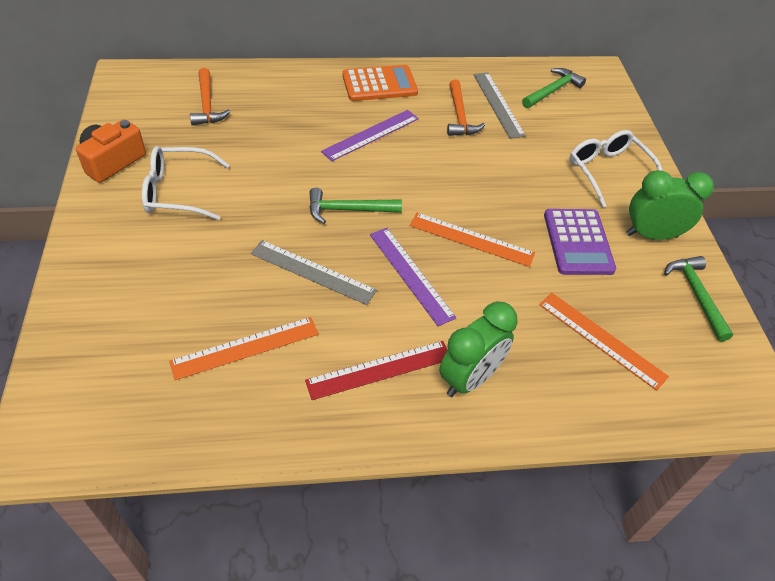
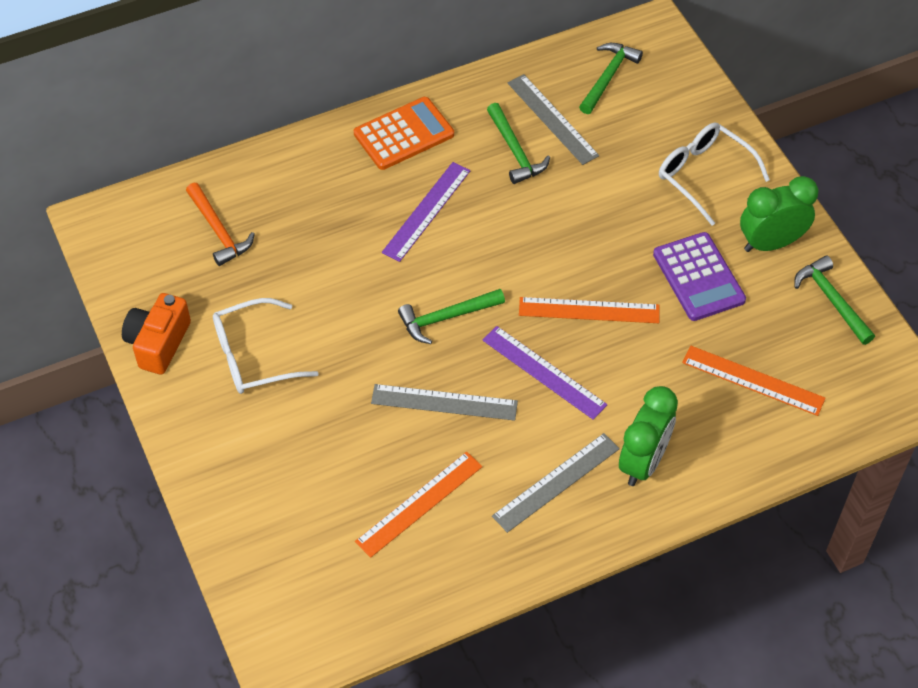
camera: 15 degrees left, 5 degrees up
red ruler [305,341,448,400] -> grey ruler [492,433,620,533]
orange hammer [447,80,485,136] -> green hammer [487,103,550,184]

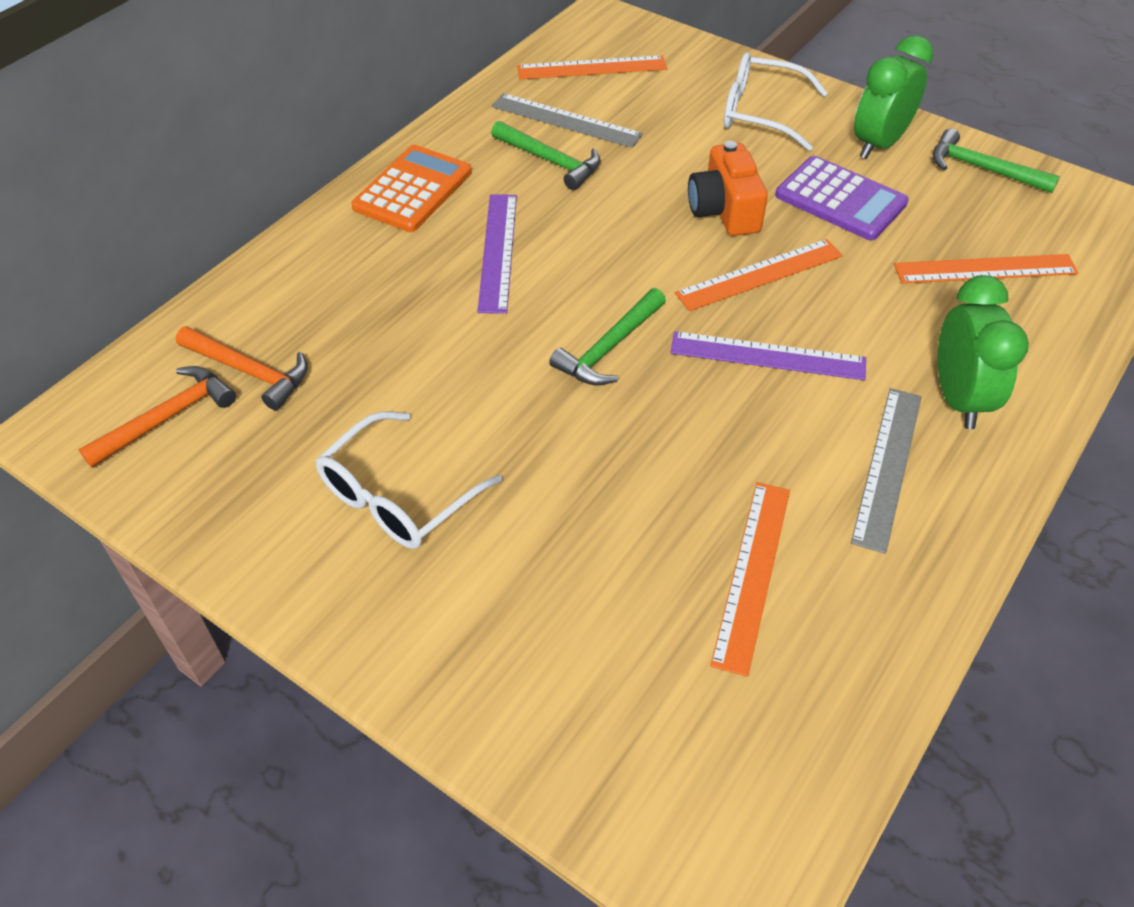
camera: 30 degrees left, 5 degrees down
orange camera [122,293,191,375] -> orange camera moved to [688,141,768,236]
grey ruler [371,384,518,421] -> none
green hammer [579,43,643,114] -> orange ruler [517,55,667,79]
none -> orange hammer [78,366,236,468]

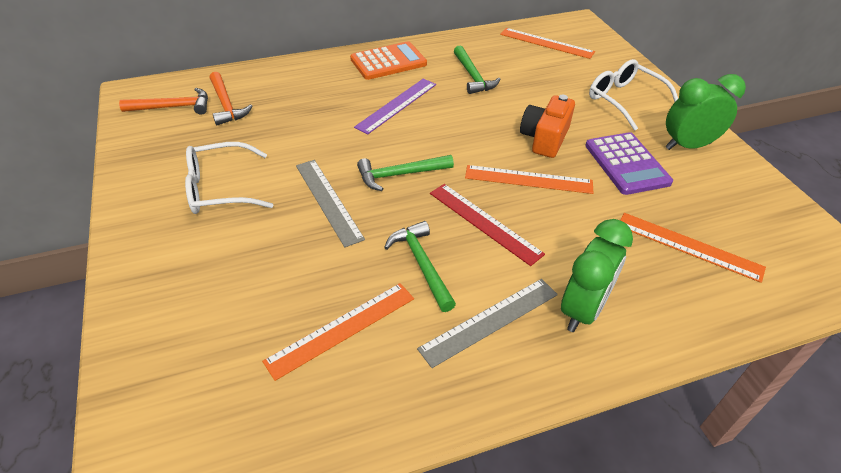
camera: 35 degrees right, 5 degrees down
grey ruler [492,93,643,148] -> grey ruler moved to [296,160,365,247]
purple ruler [670,331,866,380] -> red ruler [430,184,545,266]
green hammer [933,128,1060,193] -> green hammer moved to [384,221,456,312]

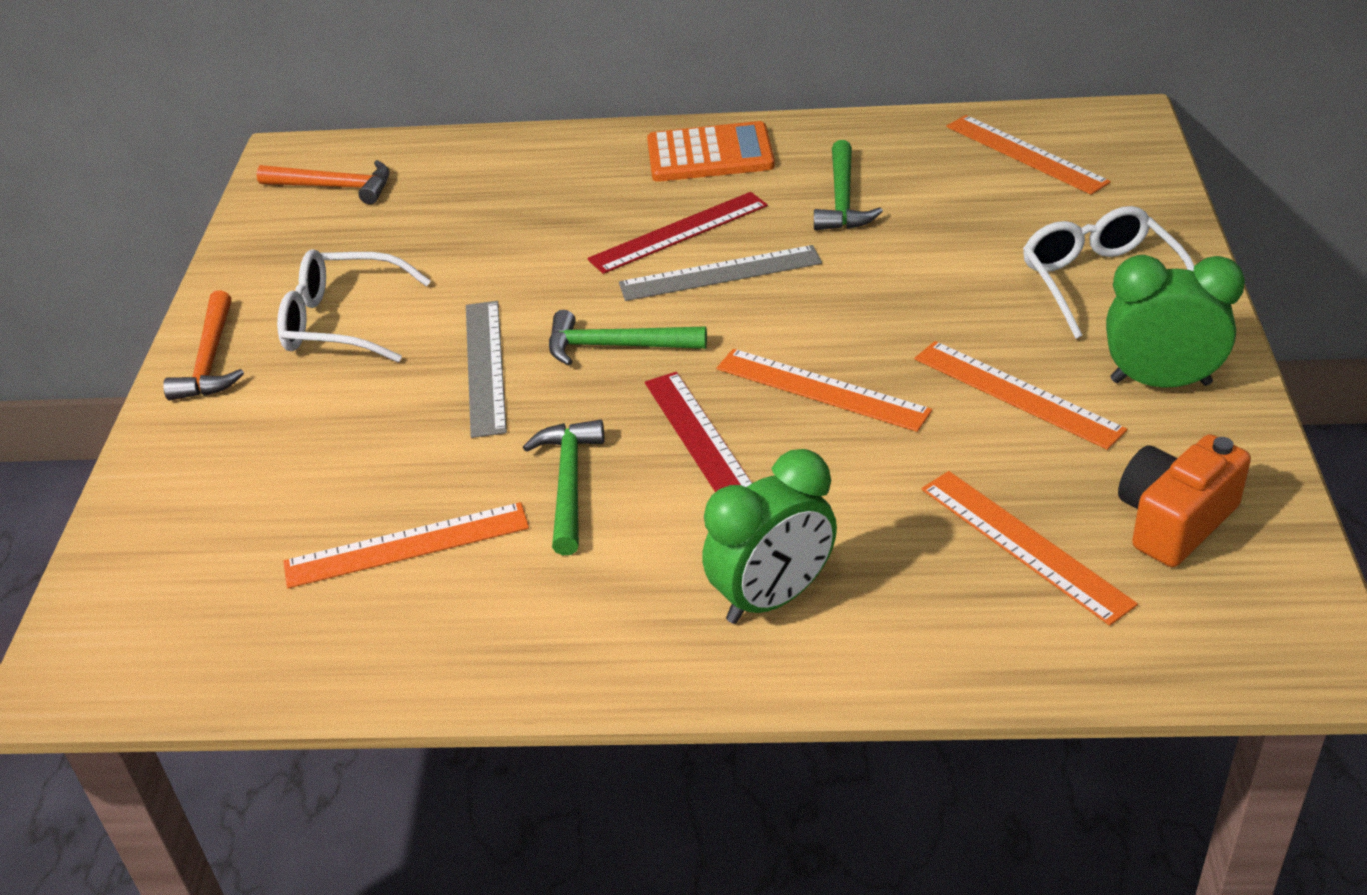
camera: 25 degrees right, 5 degrees down
orange hammer [210,72,253,125] -> orange hammer moved to [163,290,244,401]
purple ruler [354,79,436,134] -> red ruler [587,192,768,274]
grey ruler [417,279,558,368] -> grey ruler moved to [619,245,822,301]
orange camera [520,95,575,158] -> orange camera moved to [1118,434,1251,567]
purple calculator [585,132,673,195] -> orange ruler [915,341,1127,450]

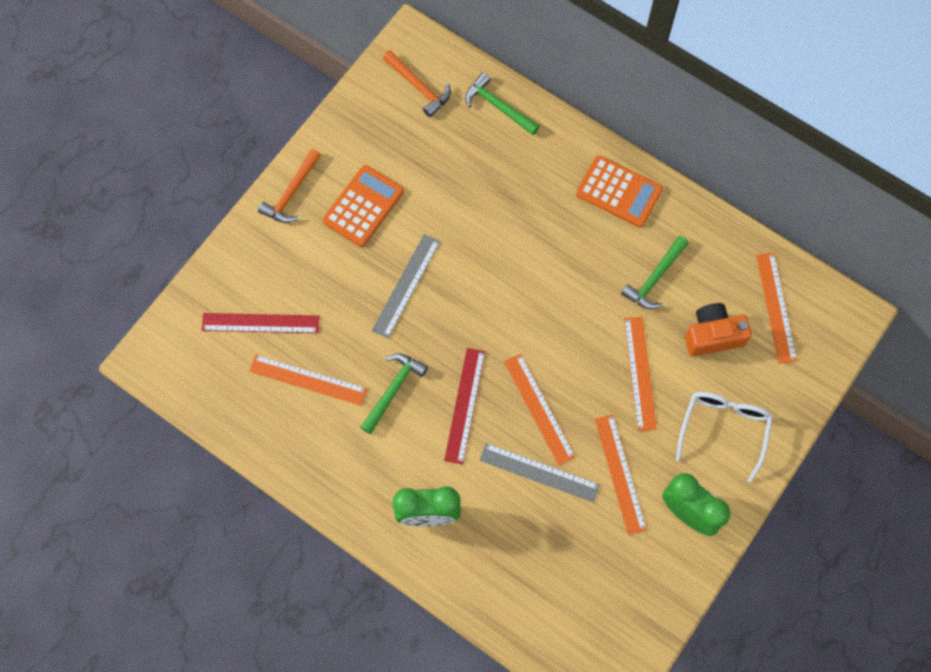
camera: 30 degrees right, 30 degrees up
white glasses [277,249,431,362] -> orange calculator [323,165,404,247]
green hammer [549,310,707,365] -> green hammer moved to [465,73,540,135]
red ruler [587,192,768,274] -> red ruler moved to [202,313,319,333]
grey ruler [619,245,822,301] -> grey ruler moved to [479,443,600,503]
orange ruler [922,471,1138,626] -> orange ruler moved to [624,317,657,431]
orange camera [1118,434,1251,567] -> orange camera moved to [685,303,752,356]

